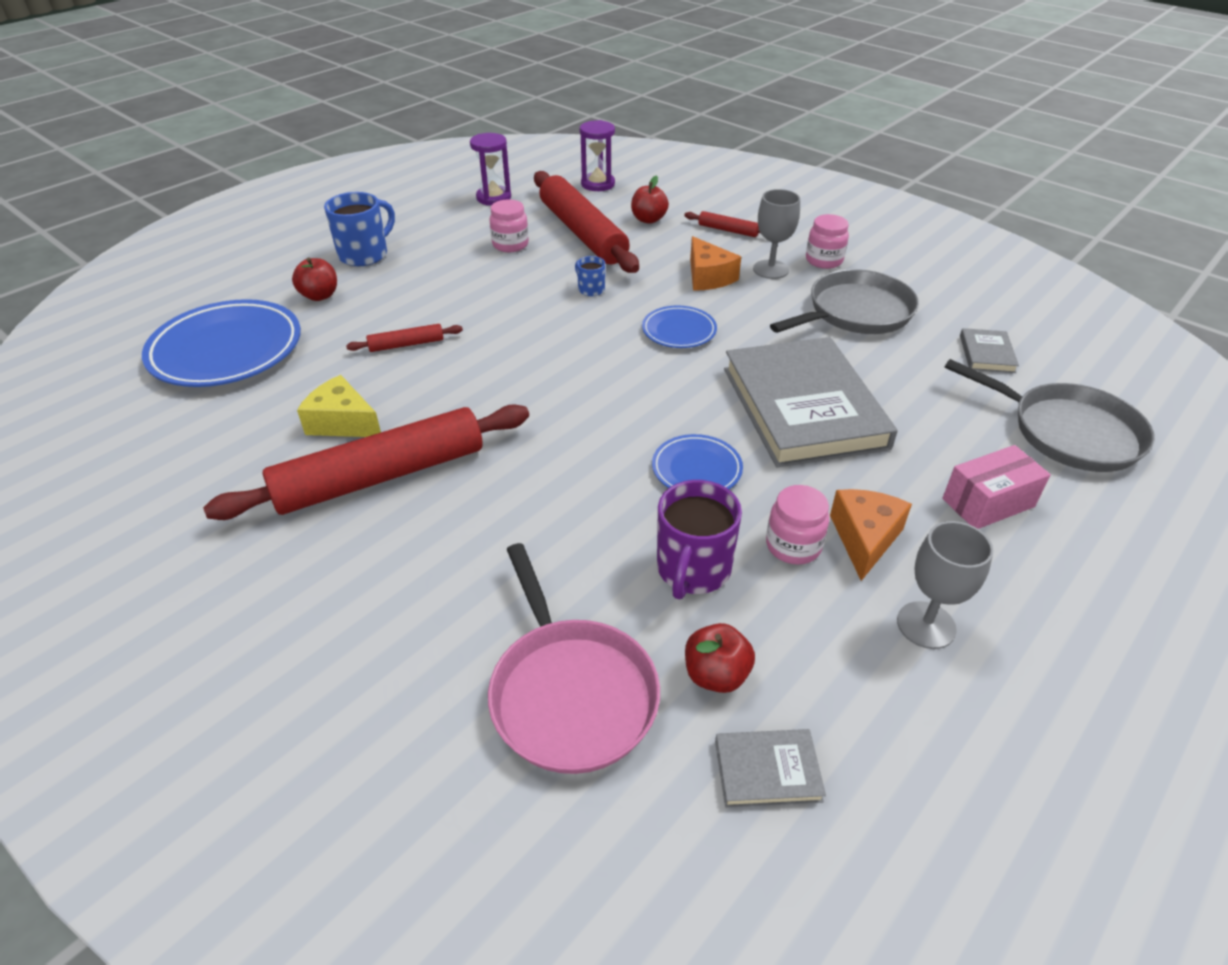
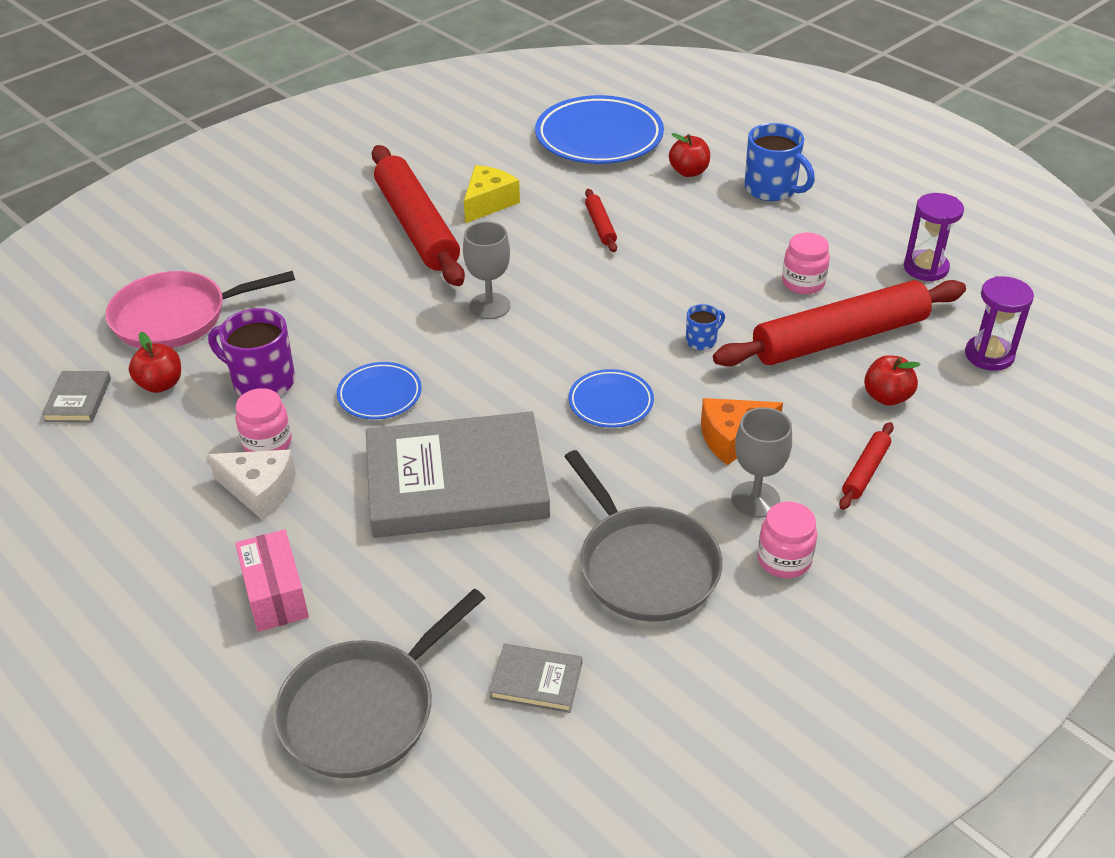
camera: 95 degrees right, 0 degrees up
orange cheese [830,489,912,581] -> white cheese [208,449,296,520]
grey goblet [897,521,994,649] -> grey goblet moved to [463,222,510,319]

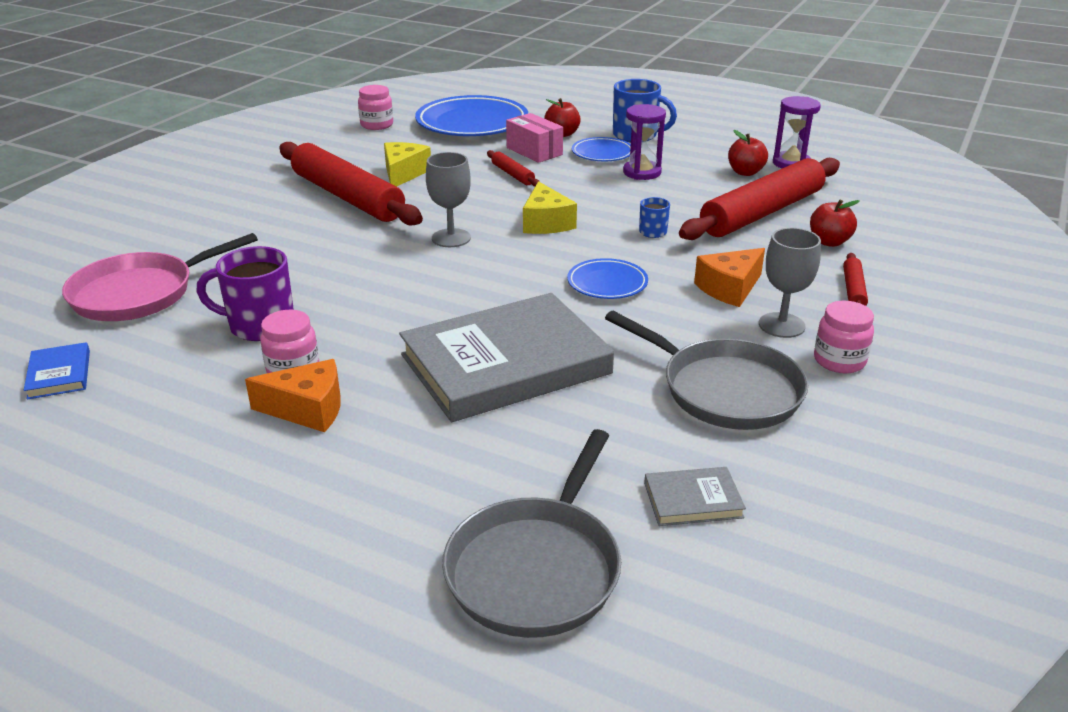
camera: 20 degrees left, 10 degrees down
grey book [41,371,111,422] -> blue book [24,342,90,399]
red apple [129,332,181,393] -> red apple moved to [728,130,768,176]
white cheese [208,449,296,520] -> orange cheese [245,359,341,432]
pink box [235,529,309,632] -> pink box moved to [506,113,563,163]
blue plate [337,362,422,419] -> blue plate moved to [572,137,631,161]
pink jar [782,232,830,294] -> pink jar moved to [358,85,393,130]
purple hourglass [965,276,1034,371] -> purple hourglass moved to [623,104,666,180]
none -> yellow cheese [523,181,577,234]

